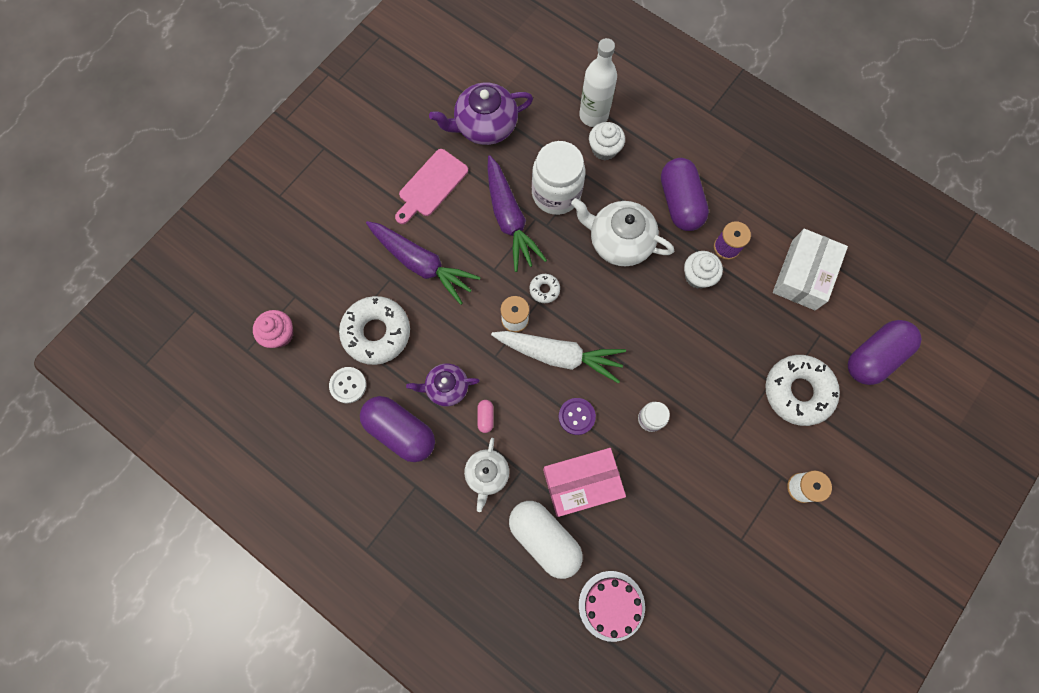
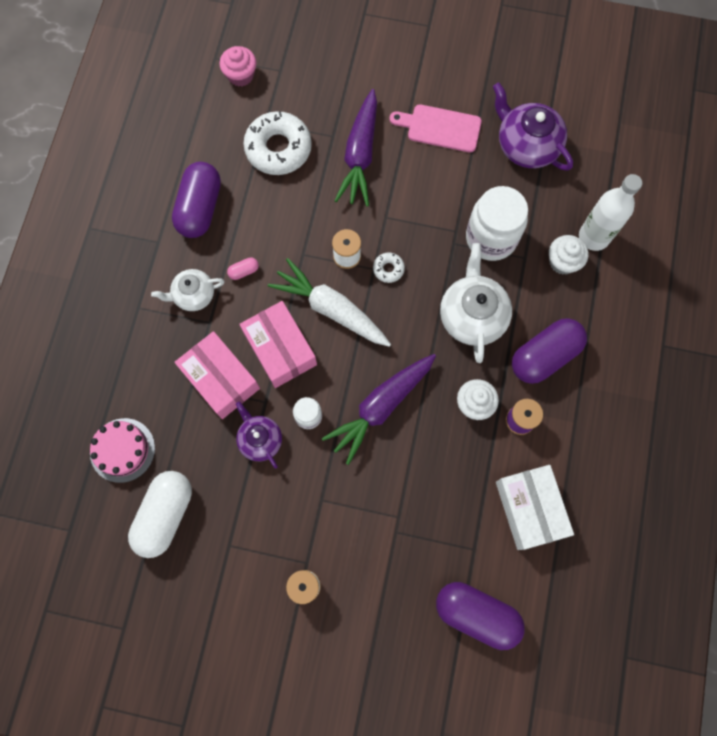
camera: 65 degrees right, 0 degrees up
white button [329,367,366,403] -> none
purple teapot [406,363,480,406] -> purple teapot moved to [236,401,282,469]
purple carrot [487,155,547,272] -> purple carrot moved to [322,354,436,465]
white carrot [491,331,626,383] -> white carrot turned 135 degrees clockwise [268,258,391,347]
white capsule [509,501,582,579] -> white capsule moved to [128,471,192,558]
purple button [559,398,596,435] -> pink box [239,301,317,388]
white donut [765,355,840,426] -> none
white box [773,229,848,310] -> white box turned 75 degrees clockwise [496,465,574,550]

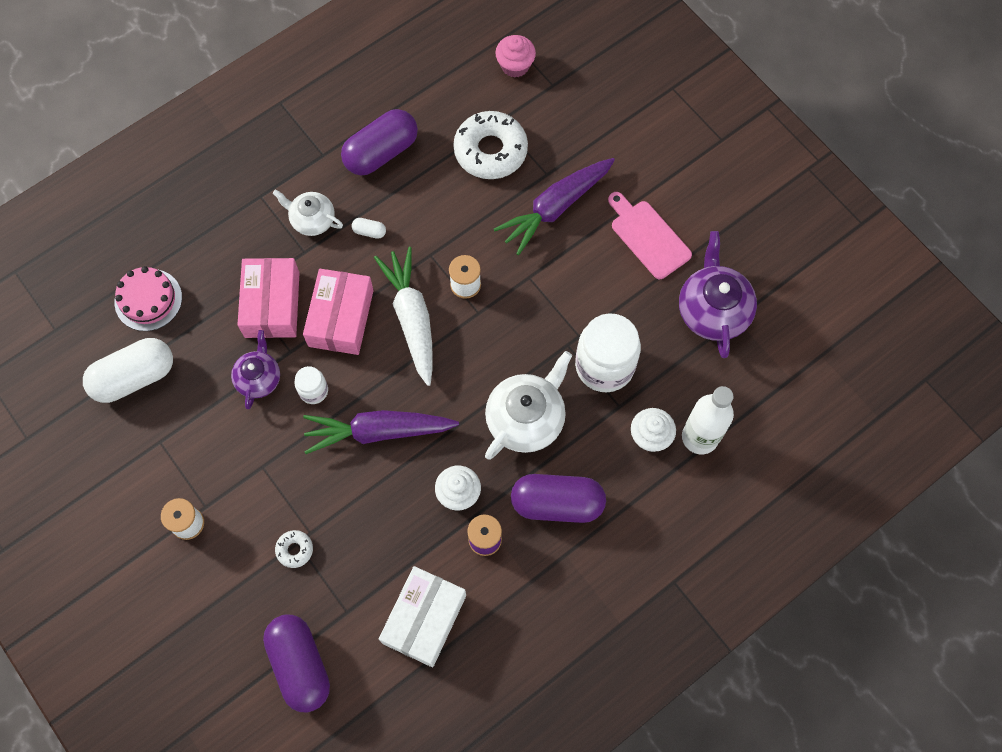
camera: 40 degrees right, 5 degrees down
pink capsule [227,257,259,280] -> white capsule [352,218,386,239]
white donut [373,252,405,283] -> white donut moved to [275,530,313,568]

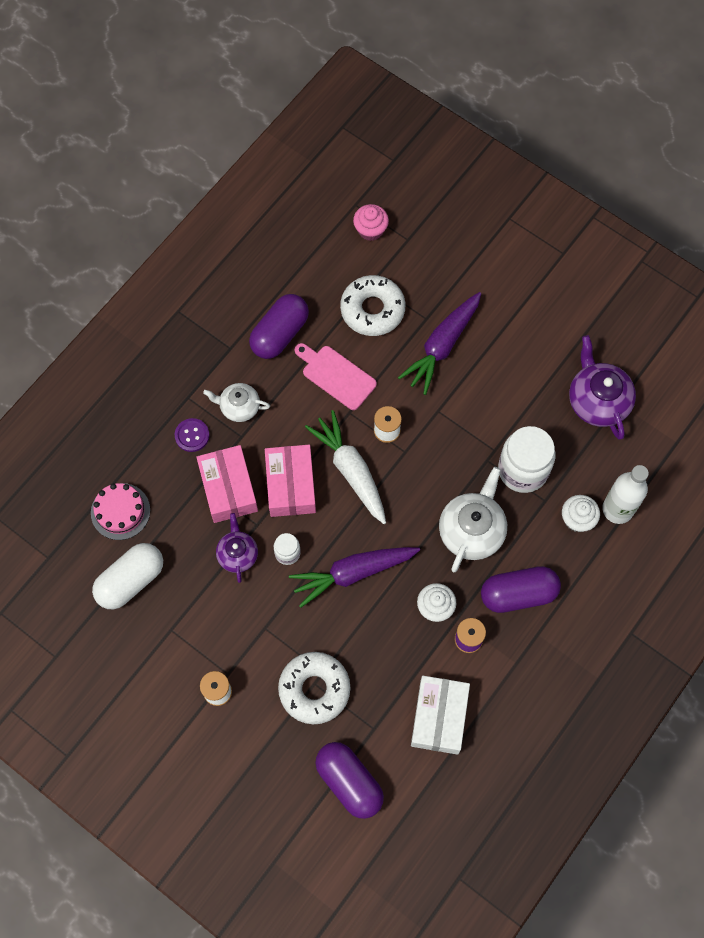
camera: 15 degrees left, 0 degrees up
white donut [275,530,313,568] -> white donut [278,652,350,724], size x2.22
white capsule [352,218,386,239] -> none
pink cutting board [608,192,692,279] -> pink cutting board moved to [295,343,377,410]
none -> purple button [175,418,210,452]

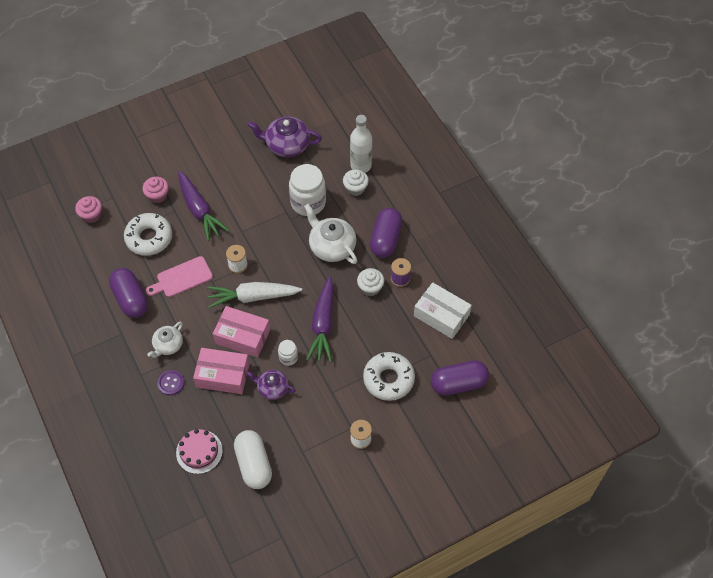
camera: 65 degrees left, 10 degrees down
none -> pink cupcake [142,177,169,203]

